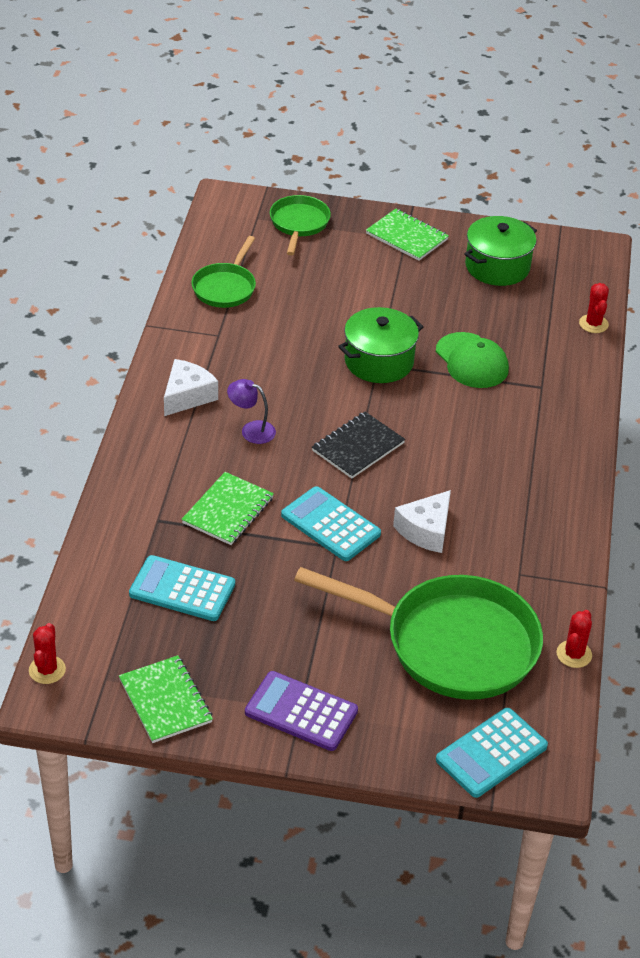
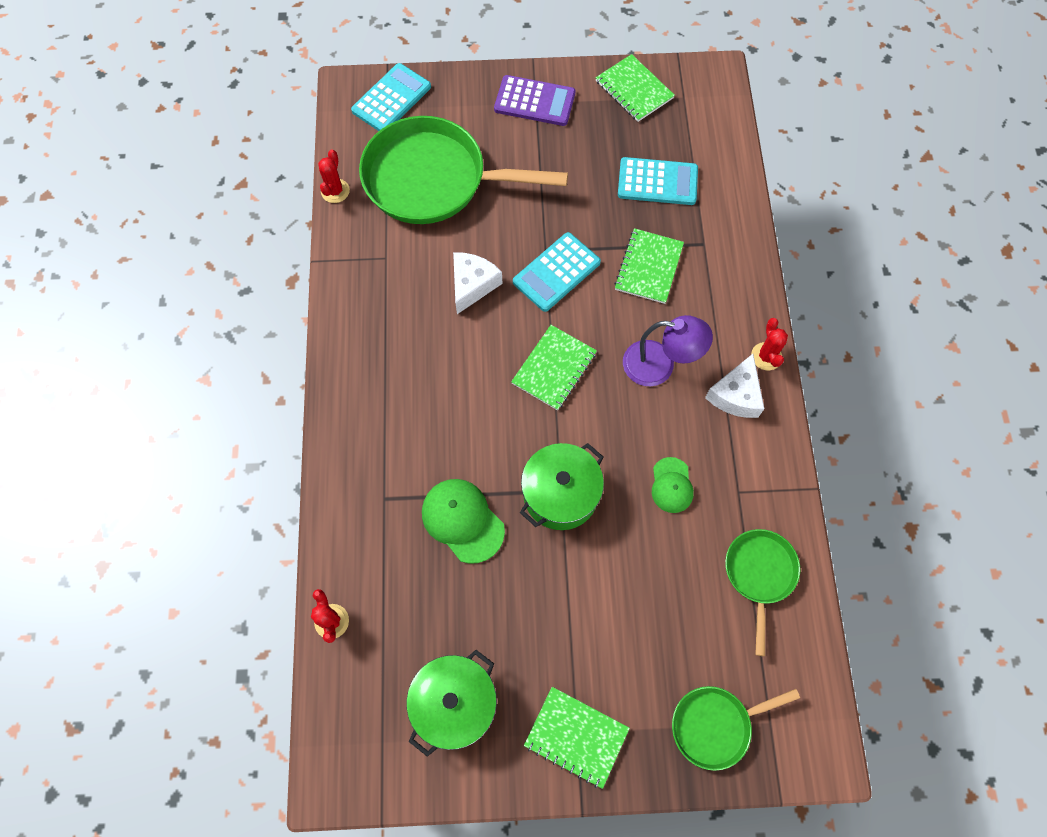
camera: 170 degrees right, 25 degrees up
red cactus [29,623,66,684] -> red cactus moved to [751,318,788,370]
purple lamp [227,379,276,444] -> purple lamp [623,315,713,386], size x1.54
green pan [270,195,331,255] -> green pan turned 75 degrees clockwise [672,686,800,771]
turquoise calculator [281,486,381,561] -> turquoise calculator turned 105 degrees clockwise [513,232,601,312]
black notebook [312,412,405,479] -> green notebook [511,325,597,410]
none -> green cap [652,457,694,513]

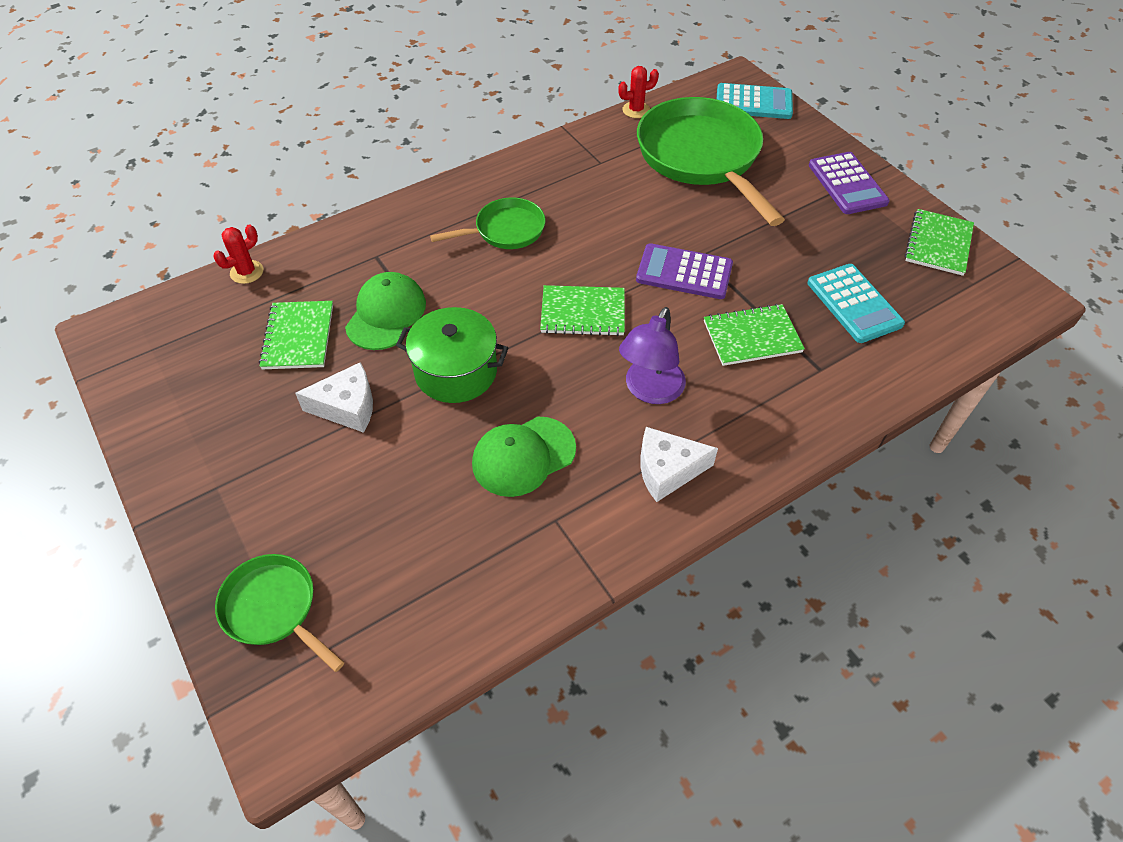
camera: 60 degrees right, 15 degrees down
green pot [407,650,497,757] -> none
white cheese [453,252,503,314] -> white cheese moved to [295,362,373,433]
turquoise calculator [513,232,601,312] -> purple calculator [636,243,733,299]
green notebook [524,687,630,789] -> green notebook moved to [259,301,333,369]
purple lamp [623,315,713,386] -> purple lamp turned 45 degrees clockwise [619,307,686,404]
green cap [652,457,694,513] -> green cap [472,416,576,497], size x1.59
green pan [725,529,800,656] -> green pan moved to [430,197,546,249]
red cactus [751,318,788,370] -> none

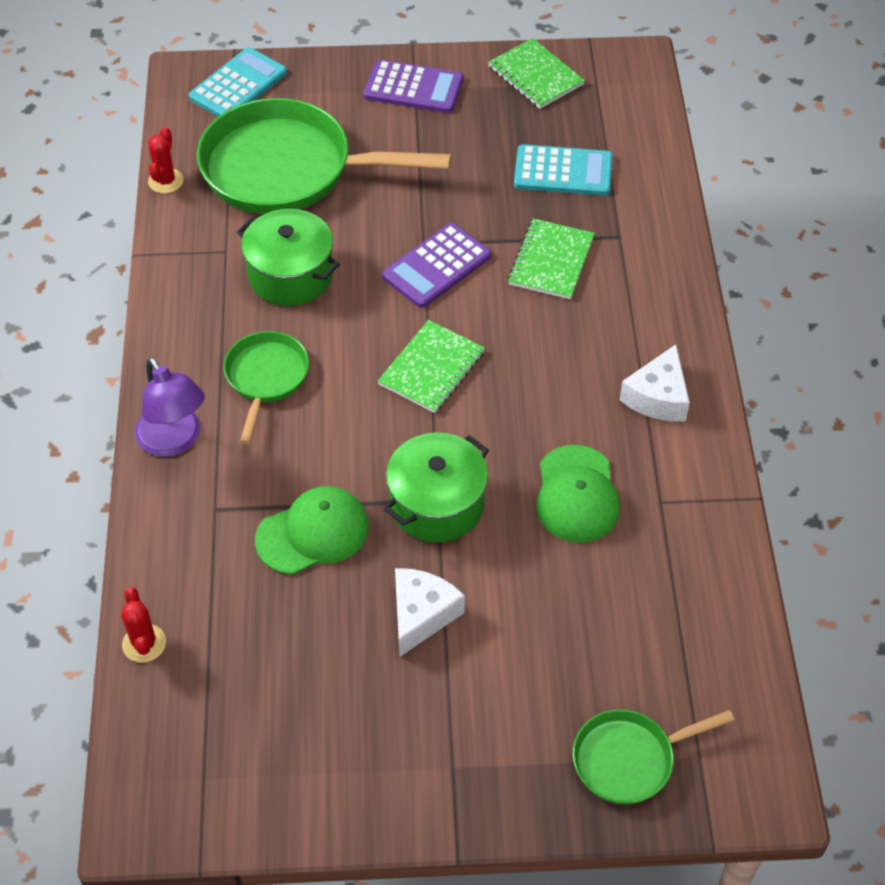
camera: 60 degrees left, 0 degrees up
green notebook [259,301,333,369] -> none
green cap [345,272,426,350] -> green cap turned 105 degrees clockwise [255,486,369,575]
purple lamp [619,307,686,404] -> purple lamp moved to [134,357,205,457]
none -> green pot [237,209,340,306]

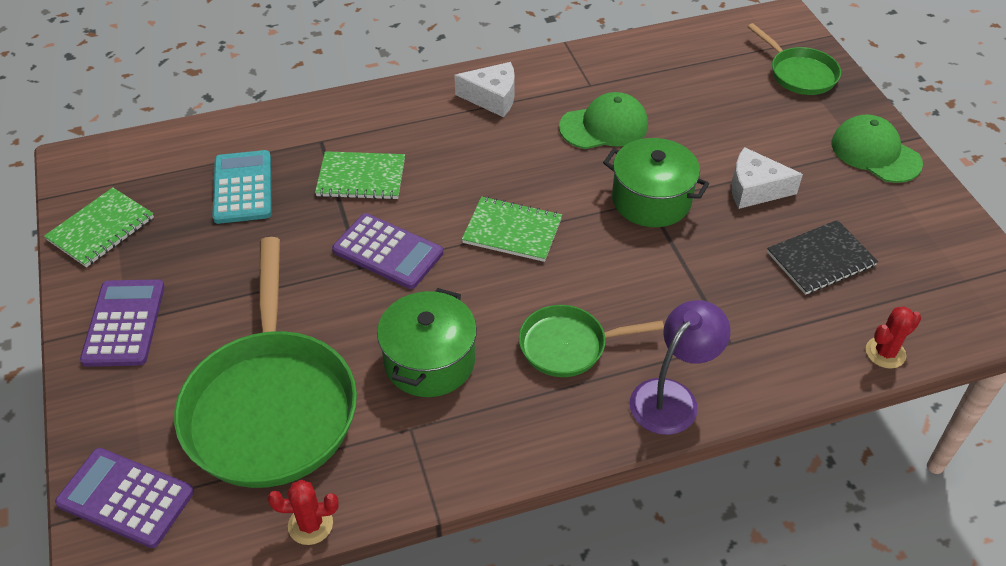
camera: 105 degrees left, 5 degrees down
turquoise calculator [189,47,287,116] -> purple calculator [55,448,194,548]
green cap [255,486,369,575] -> green cap moved to [832,114,923,183]
none -> black notebook [767,220,878,295]

